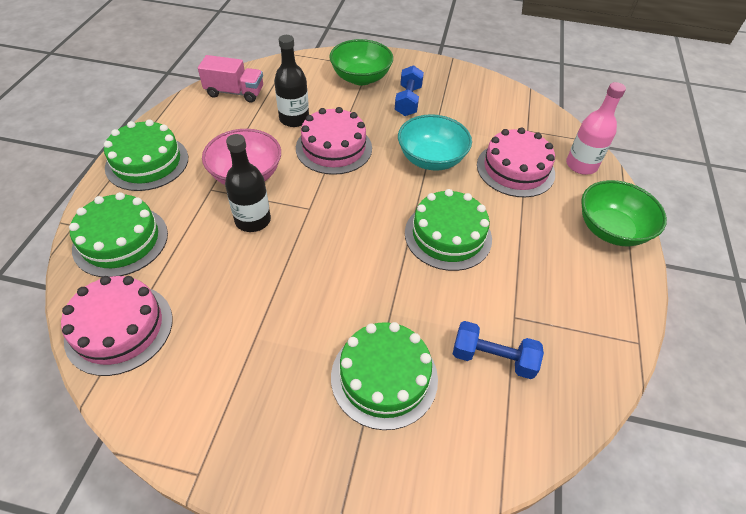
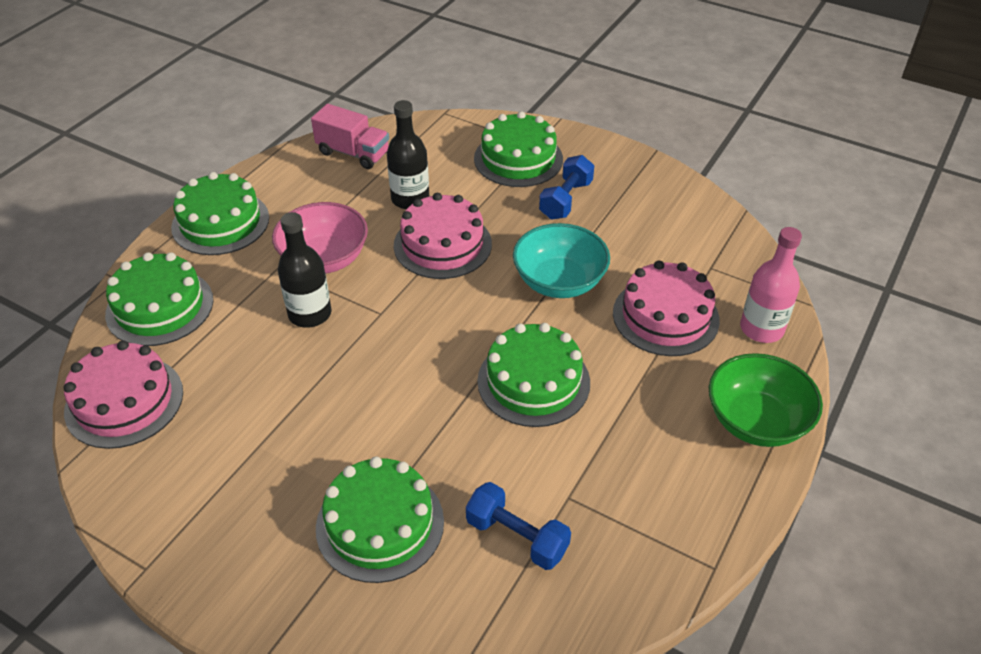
camera: 20 degrees right, 5 degrees down
green bowl [329,39,393,85] -> green cake [474,111,563,187]

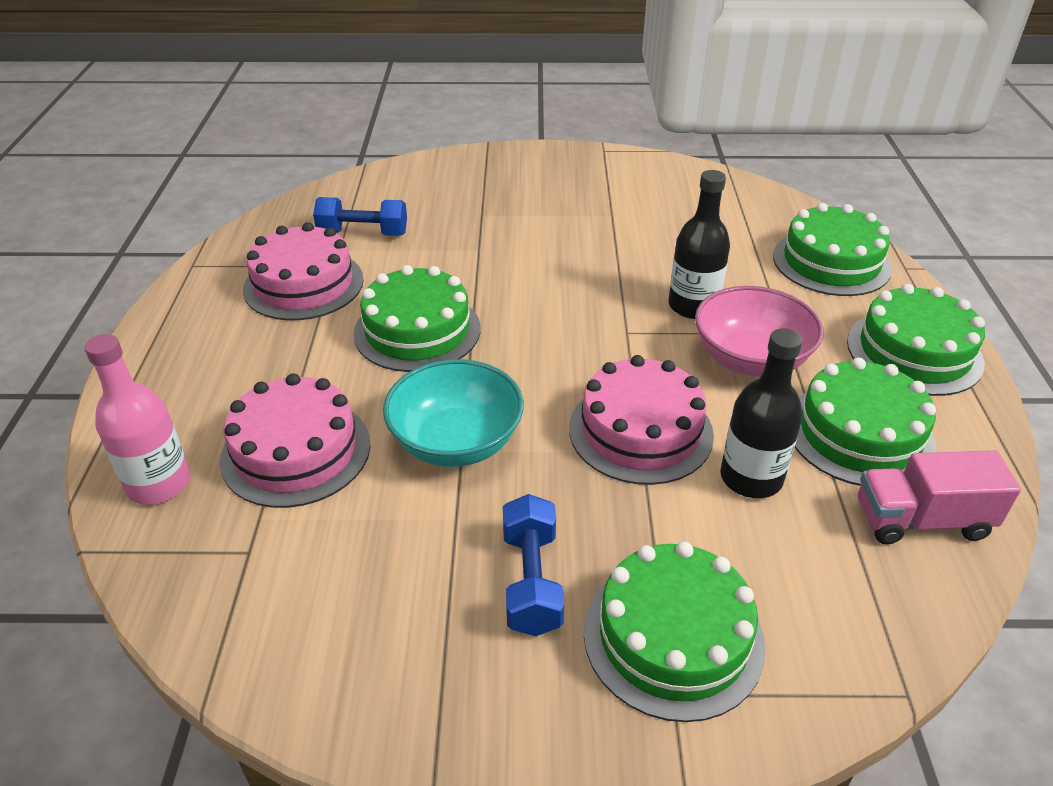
camera: 150 degrees right, 5 degrees down
pink cake [64,340,183,449] -> pink cake moved to [243,222,364,320]
green cake [316,456,444,583] -> green cake moved to [795,357,937,486]
green bowl [709,353,823,447] -> none

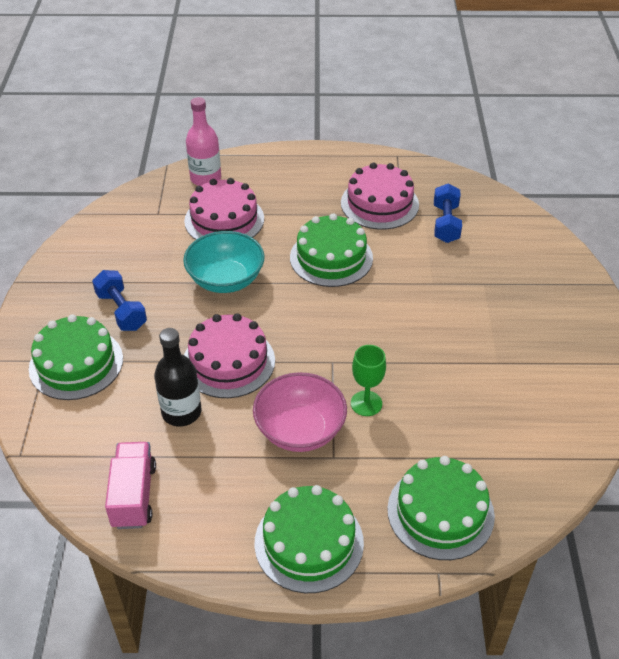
camera: 90 degrees right, 5 degrees up
blue dumbbell [503,494,564,636] -> blue dumbbell turned 60 degrees clockwise [92,270,147,331]
black bottle [668,170,730,319] -> green goblet [351,345,386,416]
green cake [795,357,937,486] -> none

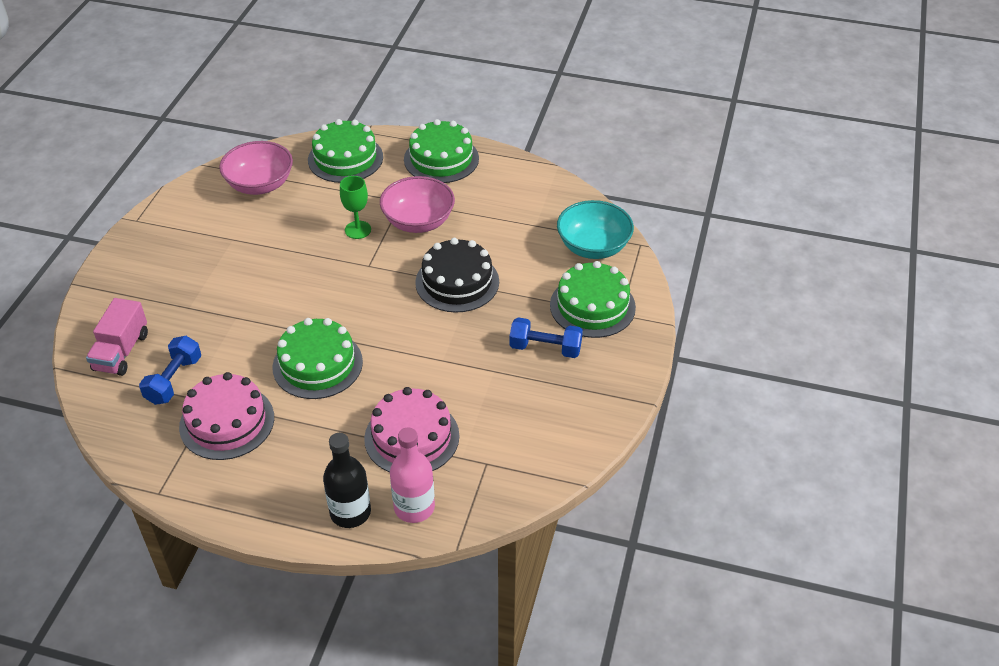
camera: 165 degrees left, 0 degrees up
blue dumbbell [92,270,147,331] -> blue dumbbell turned 60 degrees counterclockwise [509,318,583,358]
pink truck [105,442,156,529] -> pink truck moved to [86,298,148,376]
black bottle [154,328,202,426] -> black bottle moved to [323,433,371,528]
turquoise bowl [183,231,265,293] -> turquoise bowl moved to [557,200,634,259]
pink cake [184,313,275,398] -> black cake [415,238,499,313]
none -> pink bowl [219,141,293,195]

